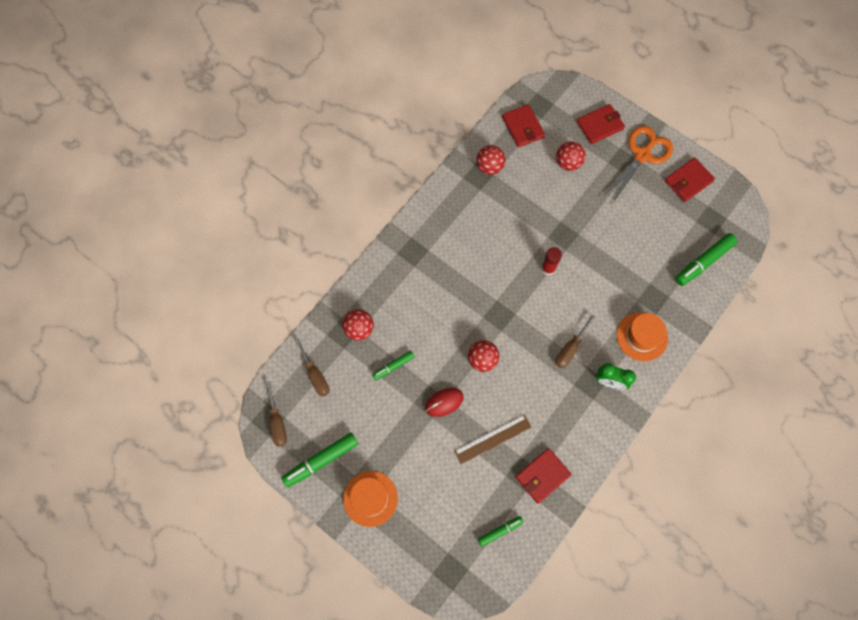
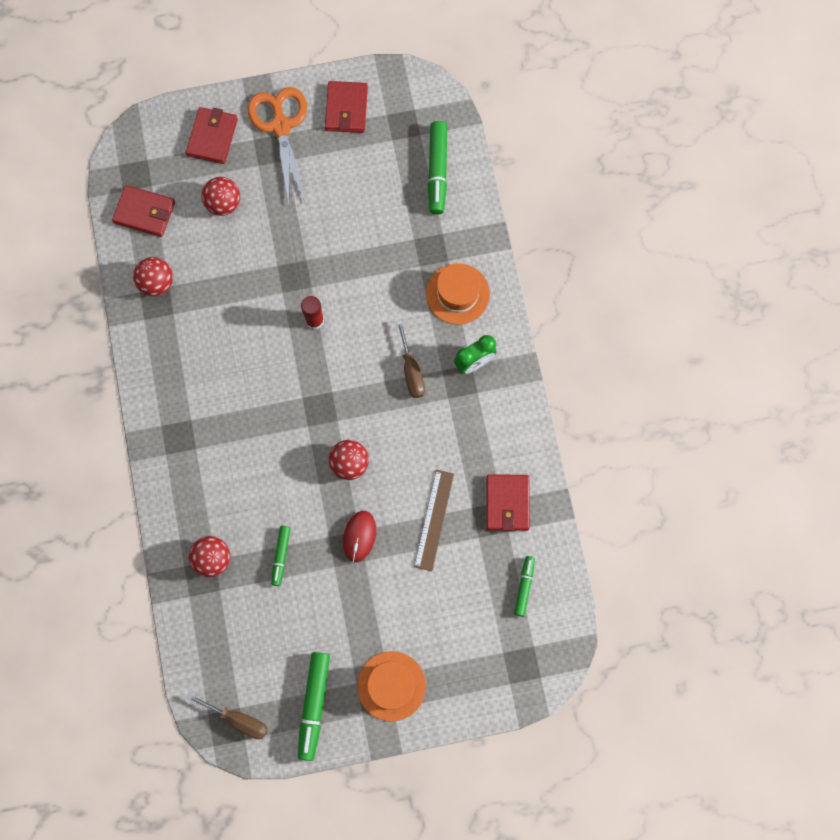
camera: 50 degrees left, 5 degrees up
brown screwdriver [295,338,329,397] -> none

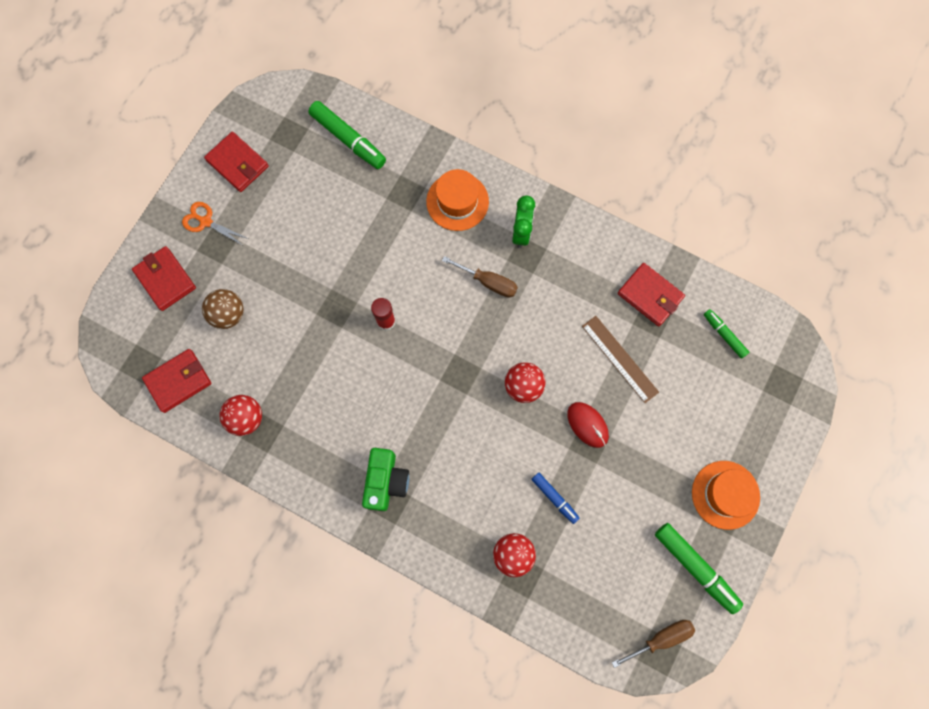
camera: 50 degrees left, 0 degrees up
red ball [202,177,240,216] -> brown ball [202,289,243,329]
orange scissors [248,87,307,203] -> orange scissors [182,202,248,245], size x0.54
green marker [271,526,291,586] -> blue marker [531,473,580,524]
none -> green camera [362,448,409,511]

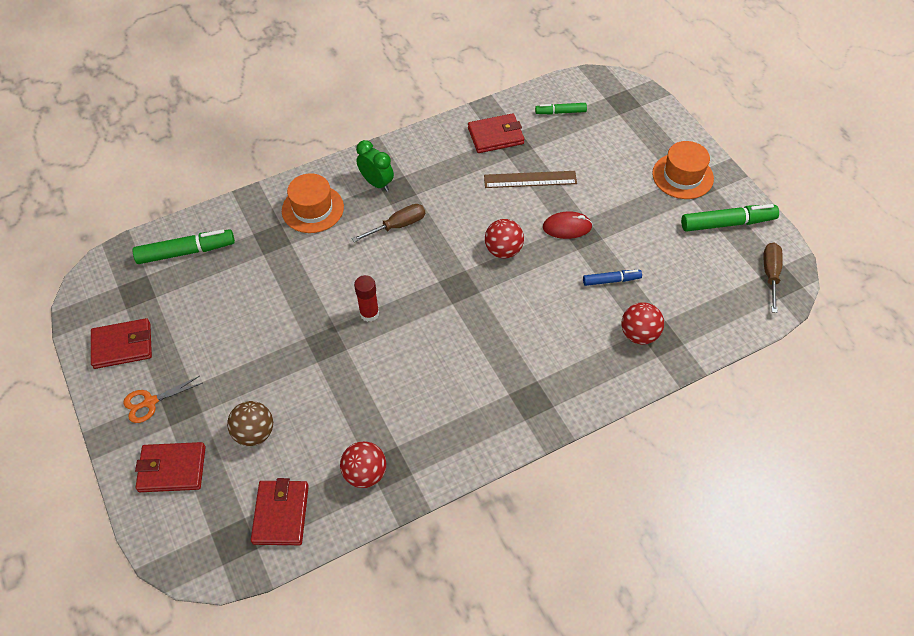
camera: 55 degrees left, 20 degrees down
green camera [362,448,409,511] -> none

